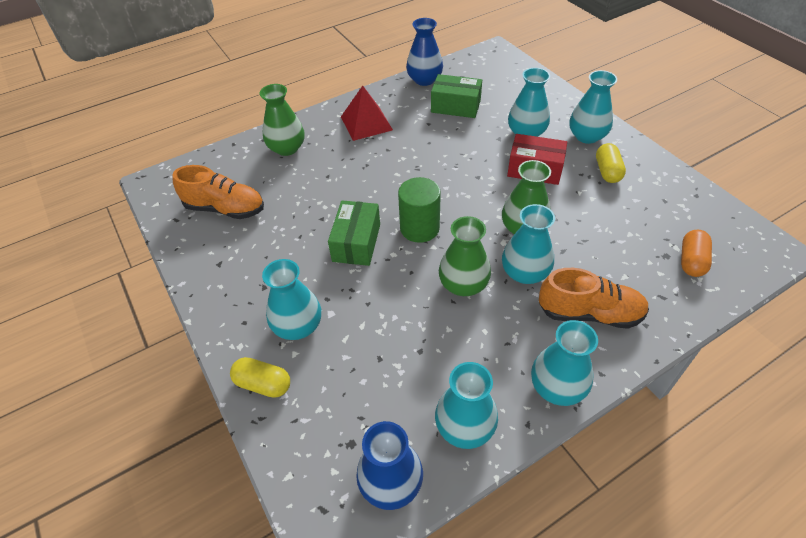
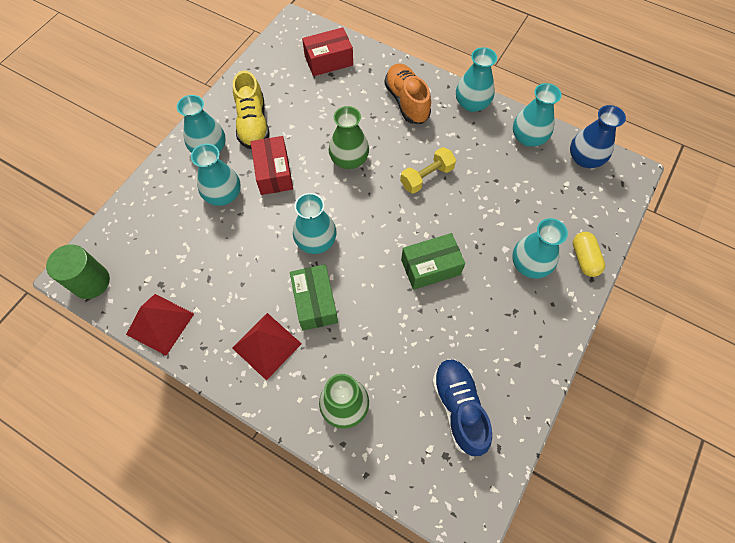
camera: 120 degrees left, 15 degrees up
orange shoe [172,165,264,219] -> blue shoe [432,359,492,456]
green cylinder [398,177,441,243] -> green cylinder moved to [46,244,110,299]
blue vase [406,18,443,86] -> red pyramid [126,294,194,356]
green box [431,74,482,118] -> green box moved to [290,264,338,331]
green vase [439,216,491,296] -> yellow dumbbell [400,147,456,193]
turquoise vase [502,204,555,284] -> turquoise vase moved to [293,193,337,254]
yellow capsule [596,143,626,183] -> yellow shoe [233,71,270,149]
orange capsule [681,230,712,277] -> red box [302,27,353,76]

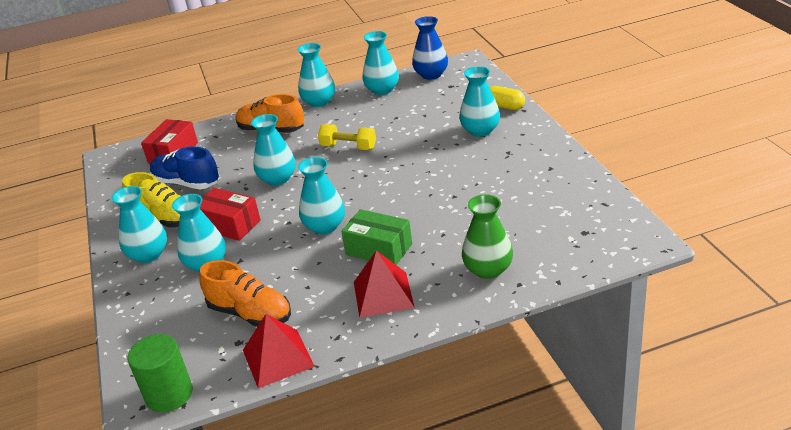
camera: 45 degrees left, 30 degrees down
green vase [329,106,369,169] -> turquoise vase [251,114,296,186]
yellow dumbbell [400,147,456,193] -> yellow dumbbell turned 75 degrees counterclockwise [318,124,376,150]
green box [401,233,465,290] -> none
blue shoe [432,359,492,456] -> blue shoe moved to [150,146,219,189]
none -> orange shoe [199,260,291,327]

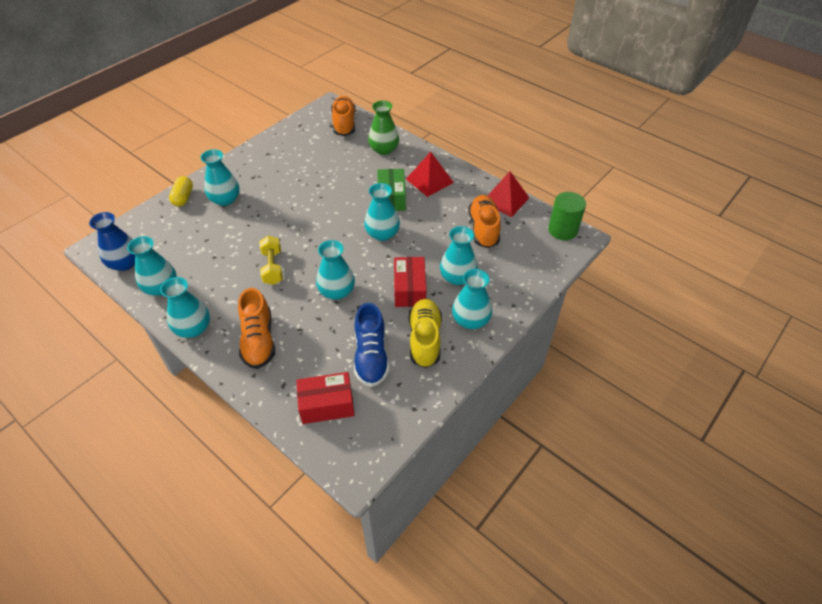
camera: 125 degrees left, 15 degrees up
none -> orange shoe [331,96,356,136]

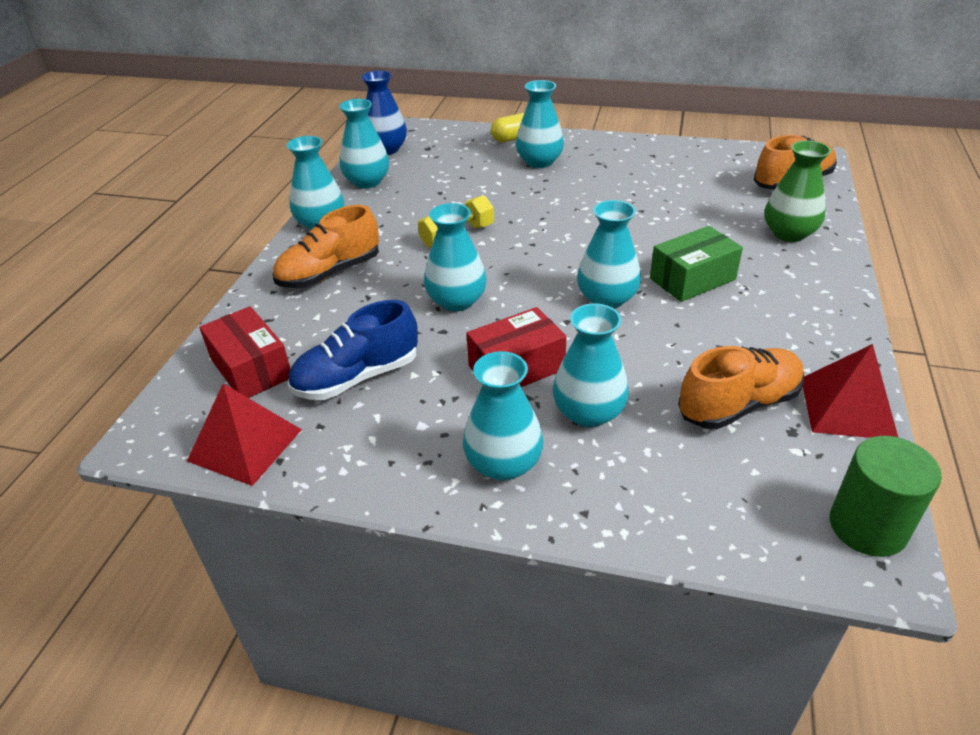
camera: 65 degrees right, 10 degrees down
red pyramid [406,152,454,197] -> red pyramid moved to [187,383,302,486]
yellow shoe [409,299,442,368] -> none

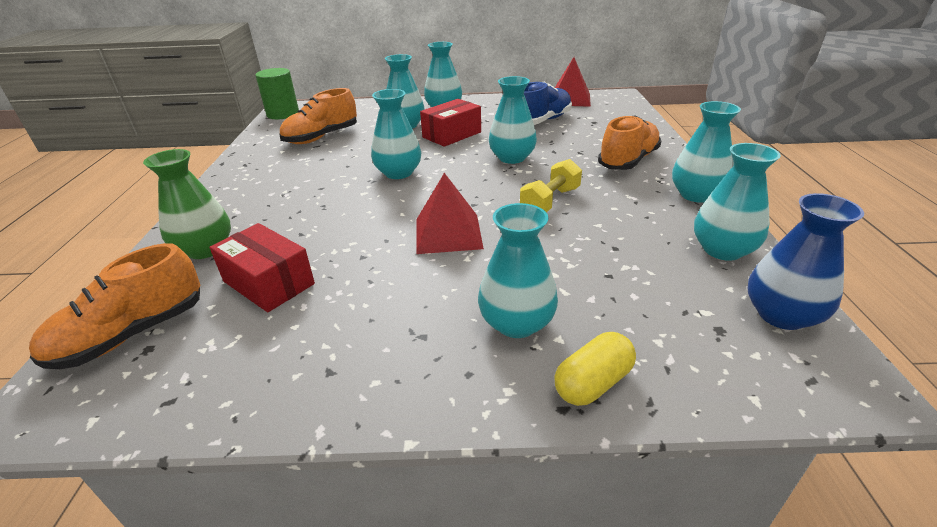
camera: 165 degrees right, 5 degrees down
red box [199,306,290,398] -> red box moved to [209,223,315,312]
green box [650,226,743,302] -> none
red pyramid [803,344,898,438] -> red pyramid moved to [416,173,484,254]

